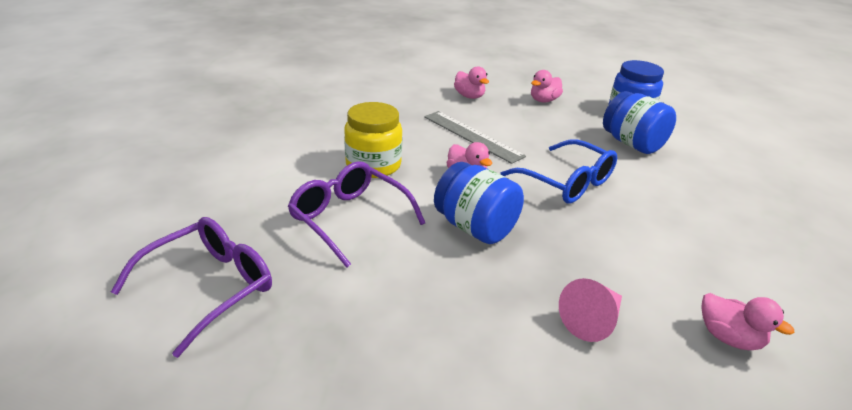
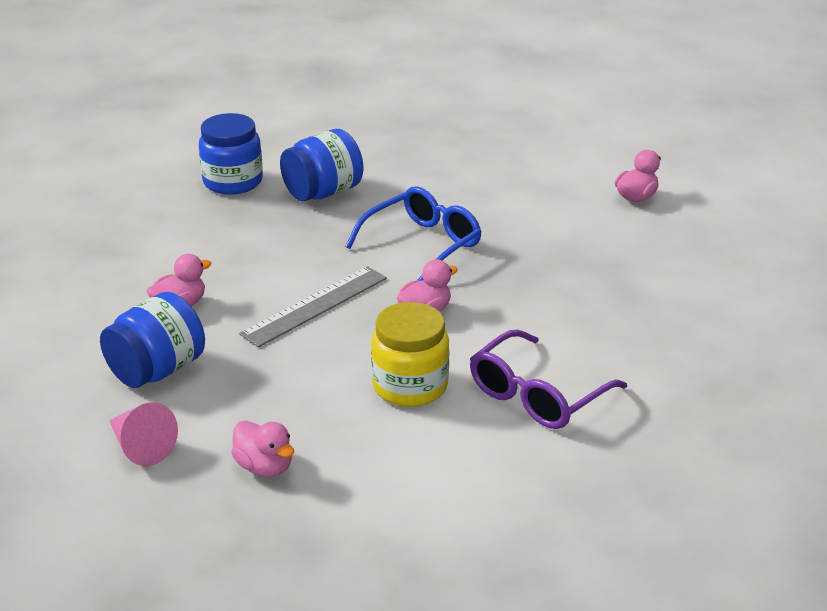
camera: 90 degrees left, 0 degrees up
purple glasses [111,217,272,358] -> none
blue jar [434,162,524,244] -> blue jar moved to [100,292,205,388]
pink duck [531,70,563,102] -> pink duck moved to [231,420,294,477]
pink cone [559,278,622,342] -> pink cone moved to [109,402,178,466]

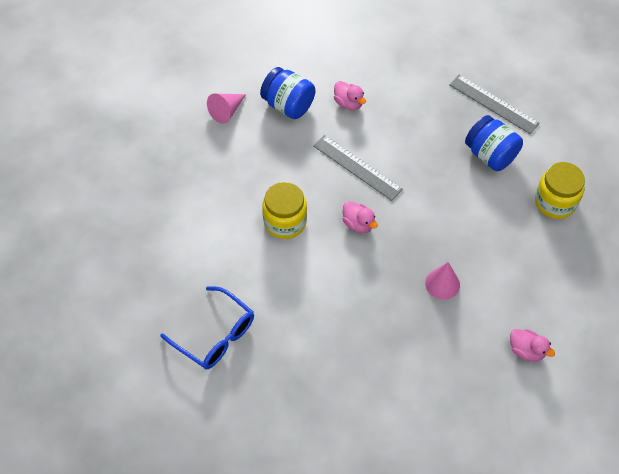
camera: 85 degrees right, 25 degrees up
blue jar [199,113,263,195] -> grey ruler [449,75,540,134]
pink duck [231,420,294,477] -> none
blue glasses [345,186,481,281] -> blue glasses moved to [160,286,254,369]
purple glasses [470,329,627,429] -> none
none -> pink cone [425,262,460,300]
none -> yellow jar [535,162,585,219]

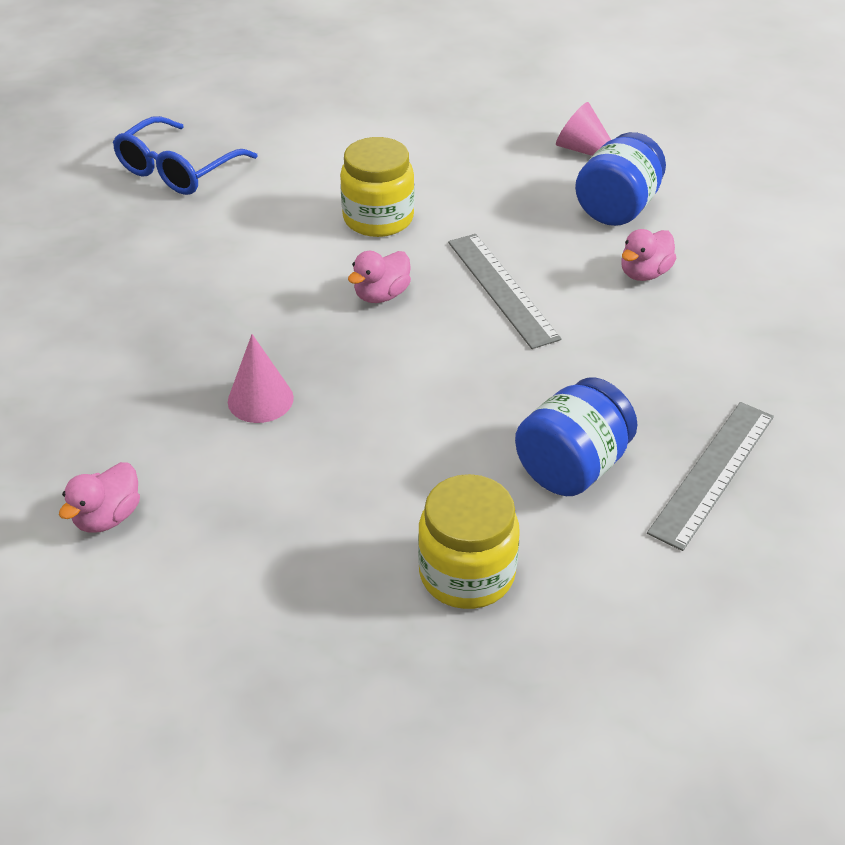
camera: 85 degrees right, 15 degrees down
grey ruler [313,135,403,201] -> grey ruler turned 60 degrees counterclockwise [448,234,562,349]

